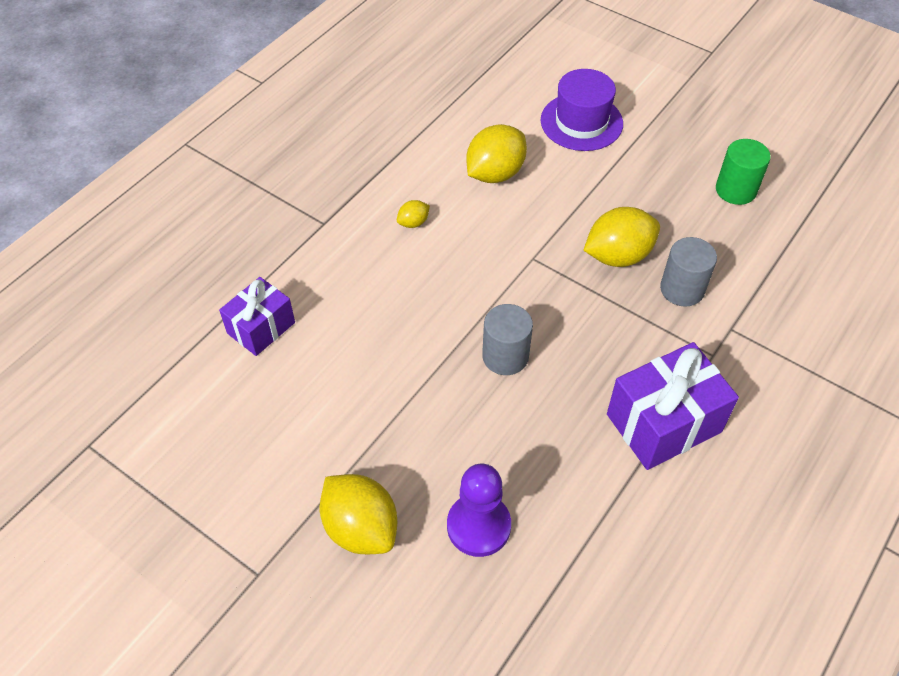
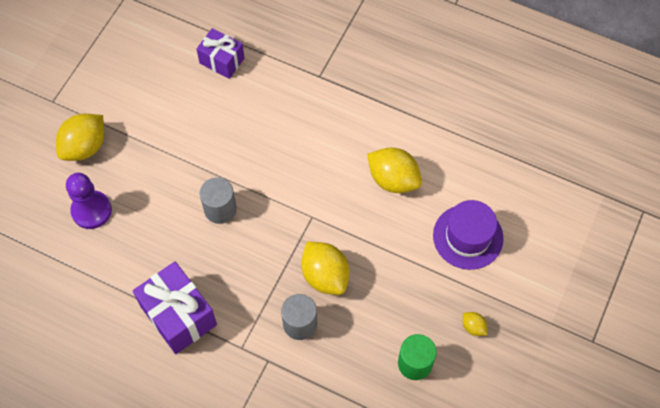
camera: 80 degrees right, 10 degrees up
yellow lemon [397,200,430,228] -> yellow lemon moved to [463,312,487,336]

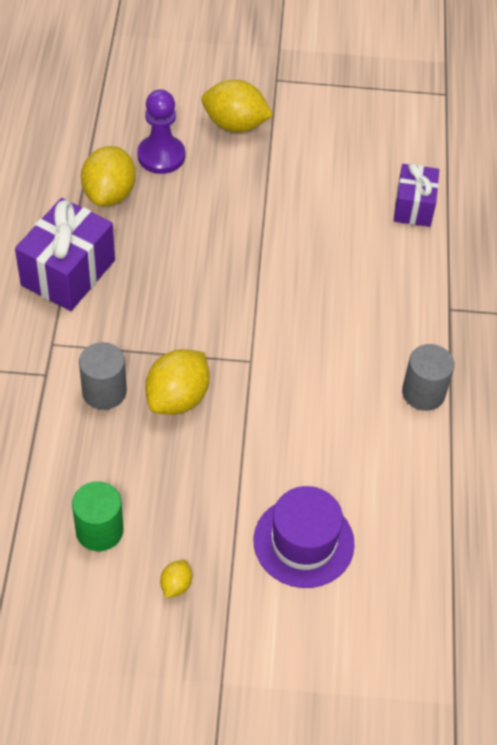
camera: 65 degrees right, 10 degrees down
grey cylinder [200,178,237,224] -> grey cylinder moved to [402,344,454,411]
yellow lemon [367,148,422,193] -> yellow lemon moved to [81,146,136,206]

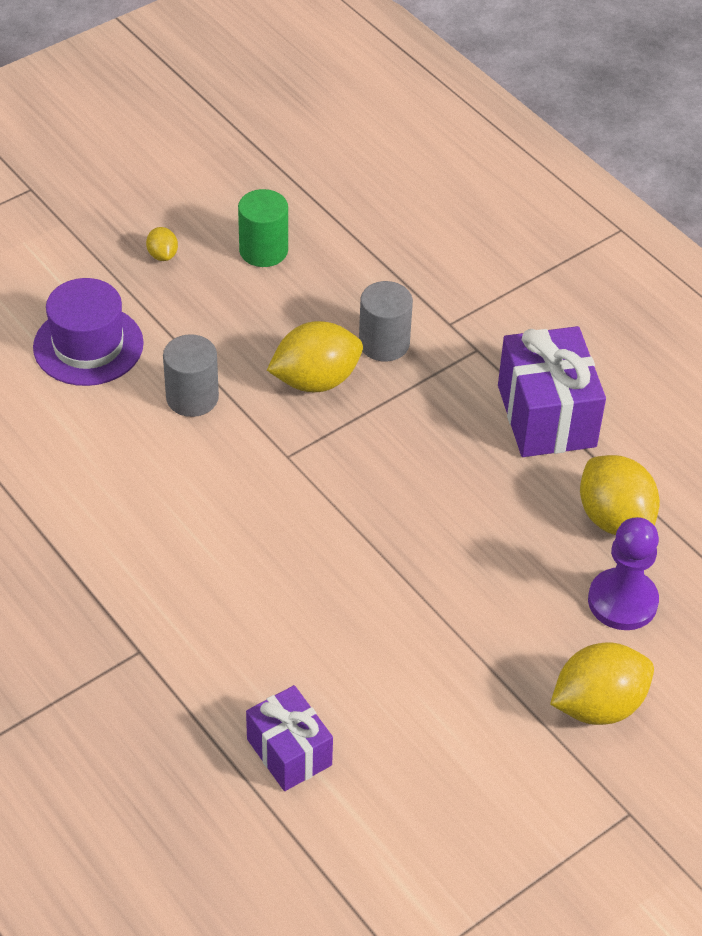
camera: 140 degrees right, 5 degrees down
yellow lemon [145,349,210,415] -> yellow lemon turned 75 degrees clockwise [267,321,363,392]
grey cylinder [402,344,454,411] -> grey cylinder moved to [163,334,219,417]

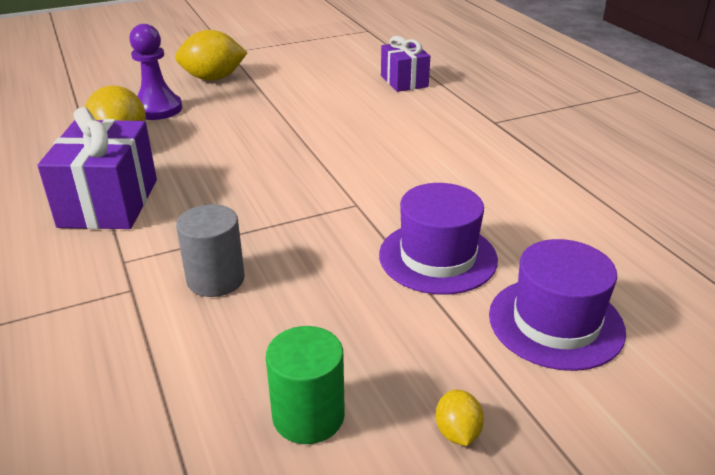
camera: 165 degrees left, 15 degrees down
grey cylinder [163,334,219,417] -> purple hat [379,183,498,295]
yellow lemon [267,321,363,392] -> none

